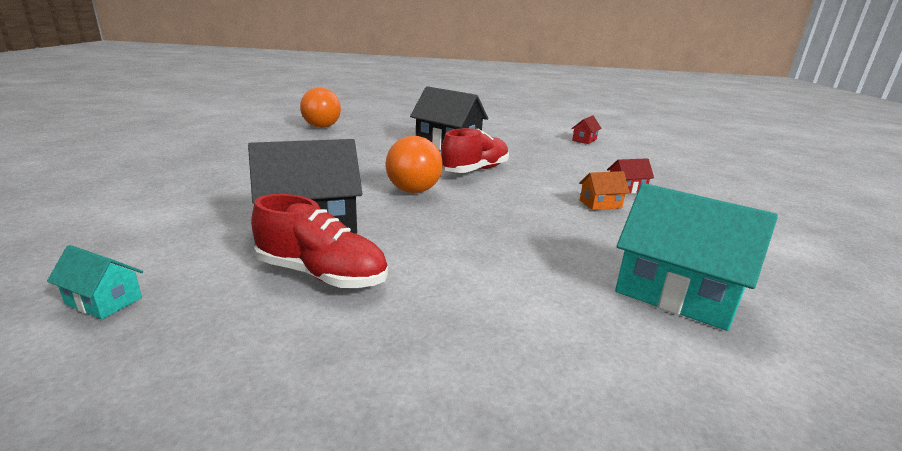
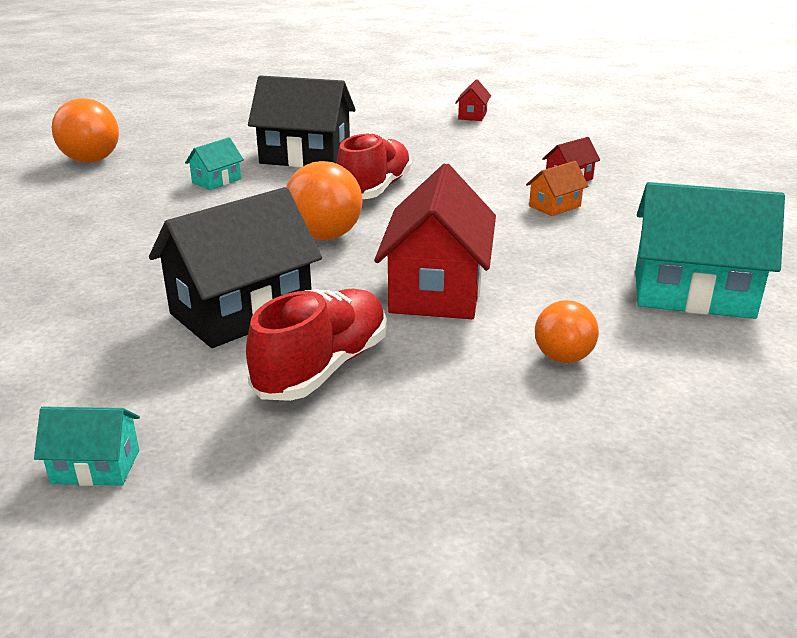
camera: 20 degrees left, 5 degrees up
red shoe [251,194,388,288] -> red shoe turned 60 degrees counterclockwise [246,289,387,401]
none -> turquoise house [185,137,244,190]
none -> red house [374,163,496,319]
none -> orange ball [535,300,599,363]

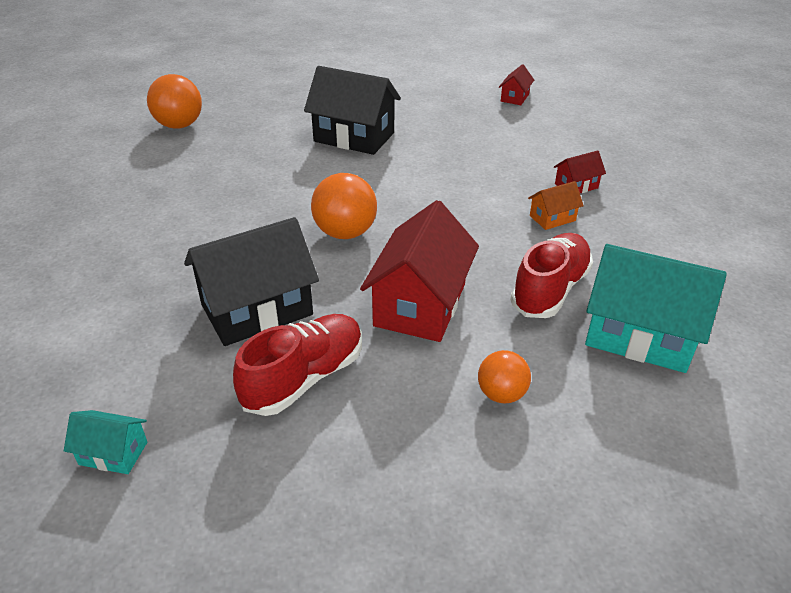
camera: 10 degrees right, 10 degrees up
turquoise house [185,137,244,190] -> none
red shoe [336,132,412,199] -> red shoe moved to [510,233,593,318]

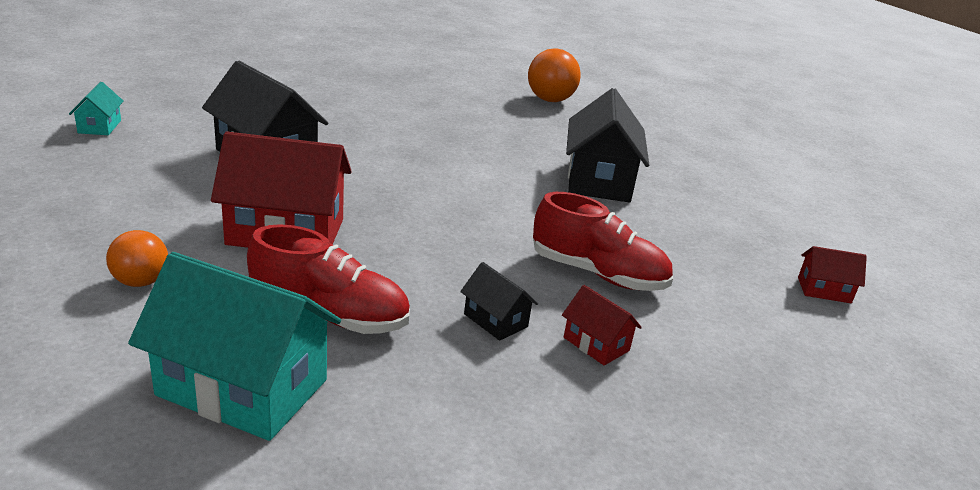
camera: 70 degrees right, 10 degrees down
red shoe [233,314,362,416] -> red shoe moved to [533,192,673,291]
orange ball [311,173,377,239] -> none
orange house [528,181,584,230] -> black house [460,262,538,341]
turquoise house [585,244,727,373] -> turquoise house turned 75 degrees counterclockwise [128,252,341,441]

